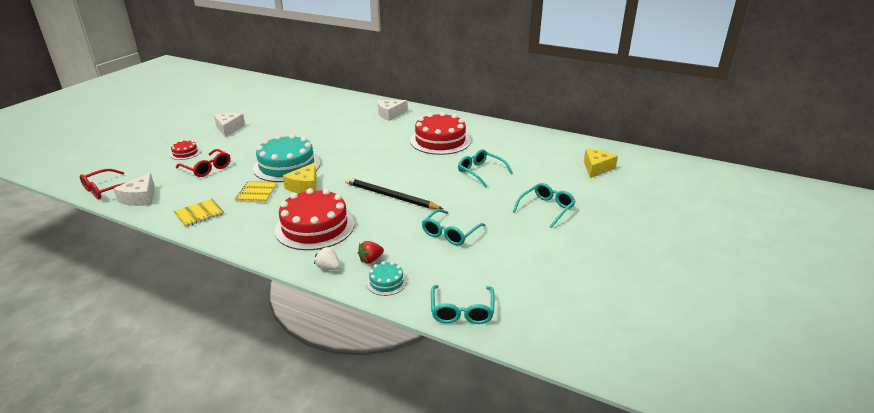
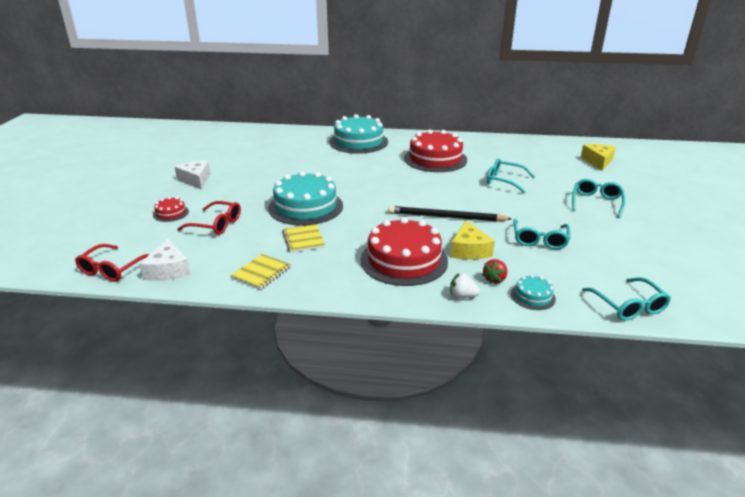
camera: 20 degrees left, 0 degrees up
yellow cheese [283,163,317,193] -> yellow cheese moved to [450,221,495,260]
white cheese [378,100,408,121] -> turquoise cake [329,114,388,154]

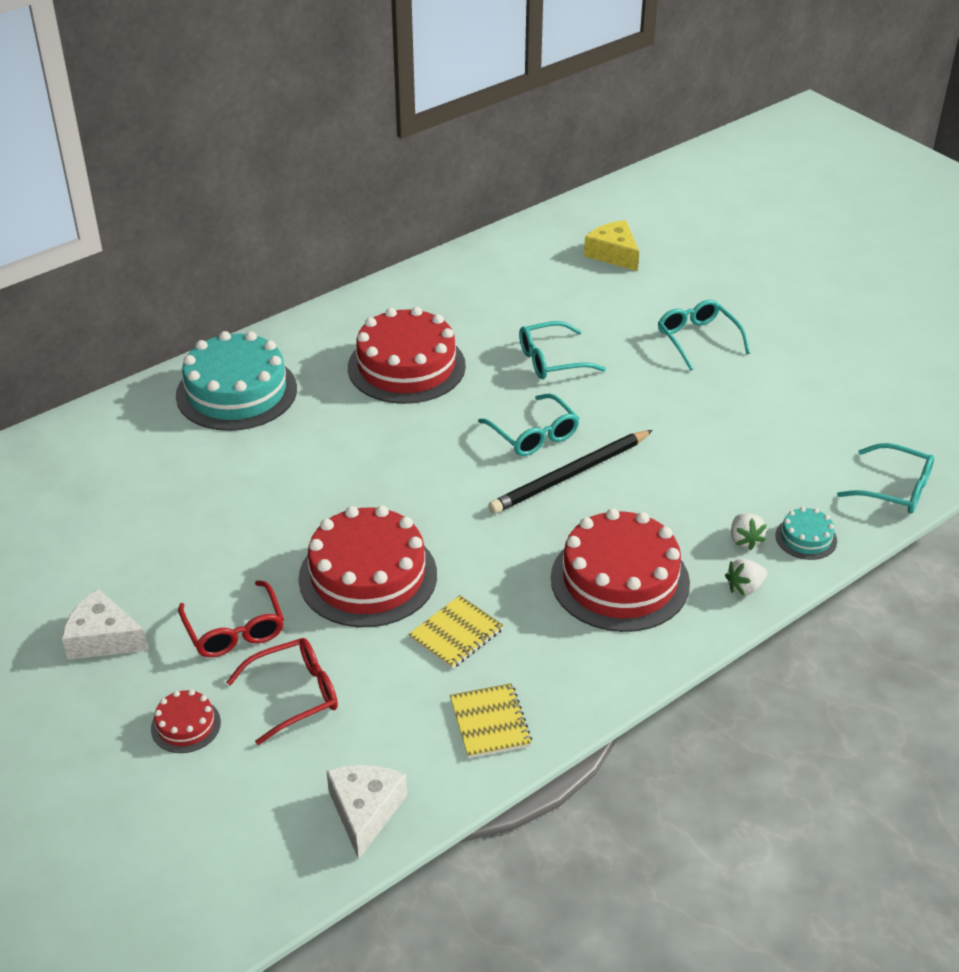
camera: 45 degrees left, 10 degrees up
red glasses [75,244,150,282] -> red glasses moved to [178,580,284,657]
white cheese [140,239,191,281] -> white cheese turned 120 degrees counterclockwise [327,765,407,859]
turquoise cake [268,171,343,225] -> red cake [298,505,437,627]
yellow notebook [282,224,325,253] -> yellow notebook turned 75 degrees counterclockwise [408,595,504,669]
yellow cheese [450,221,495,260] -> none
red strawberry [482,259,507,284] -> white strawberry [731,513,767,550]
turquoise glasses [513,219,570,249] -> turquoise glasses moved to [478,393,580,456]

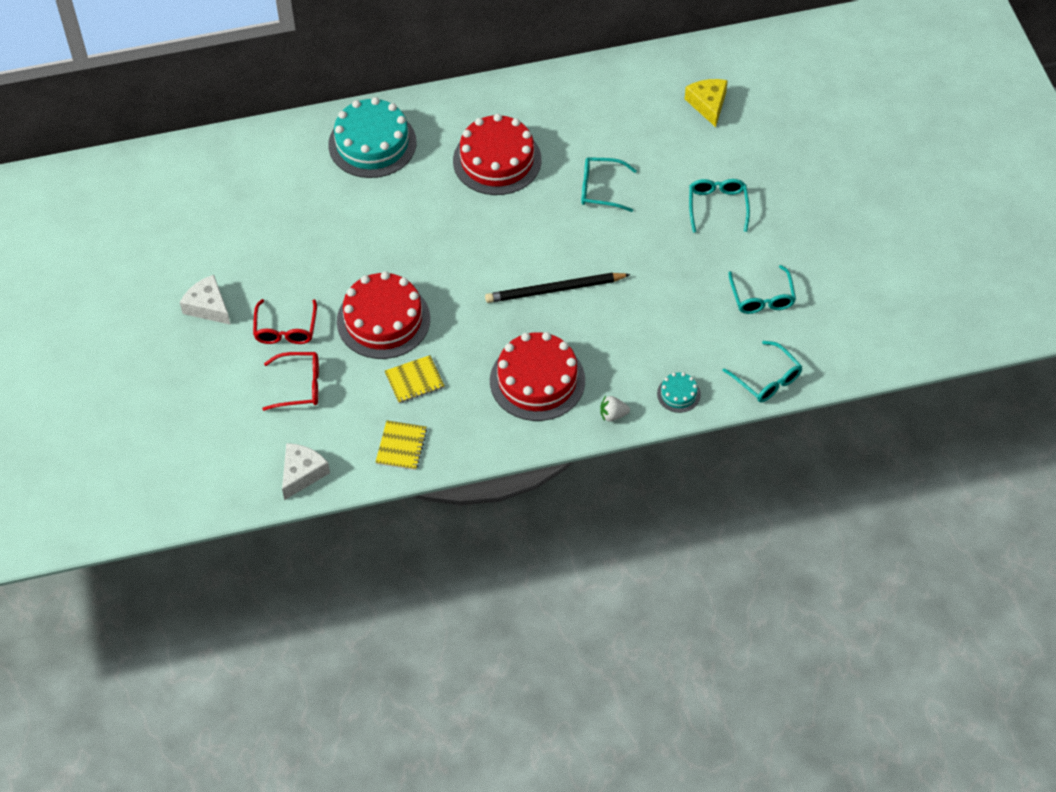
camera: 25 degrees right, 15 degrees up
red cake [151,689,221,753] -> none
turquoise glasses [478,393,580,456] -> turquoise glasses moved to [728,265,796,314]
white strawberry [731,513,767,550] -> none

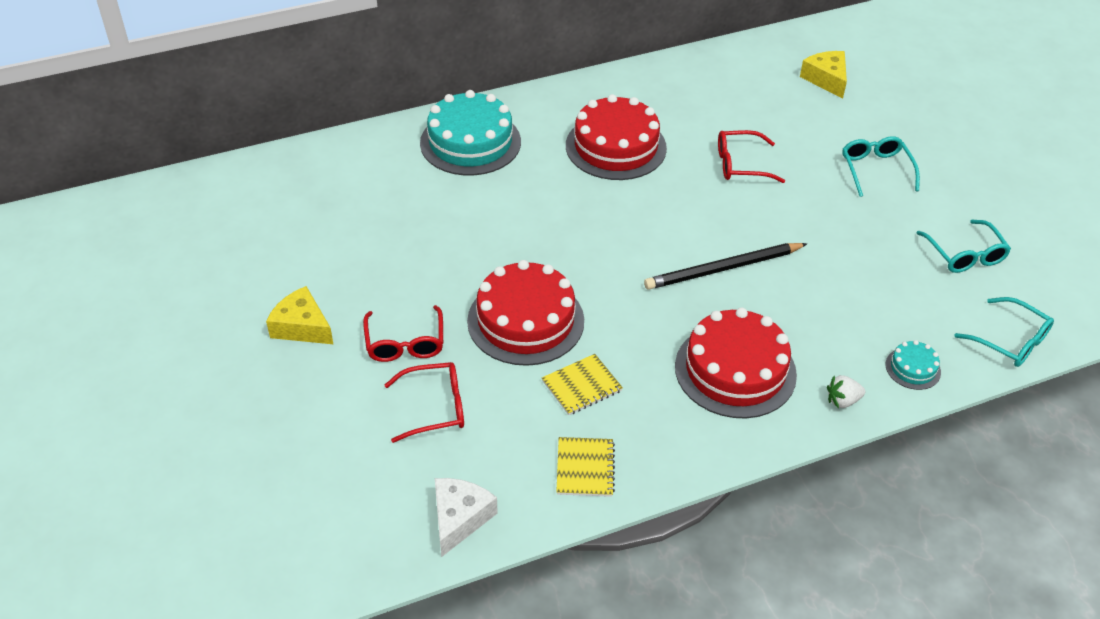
camera: 10 degrees left, 10 degrees down
white cheese [180,275,231,325] -> yellow cheese [266,286,333,344]
turquoise glasses [581,157,637,212] -> red glasses [718,130,785,183]

